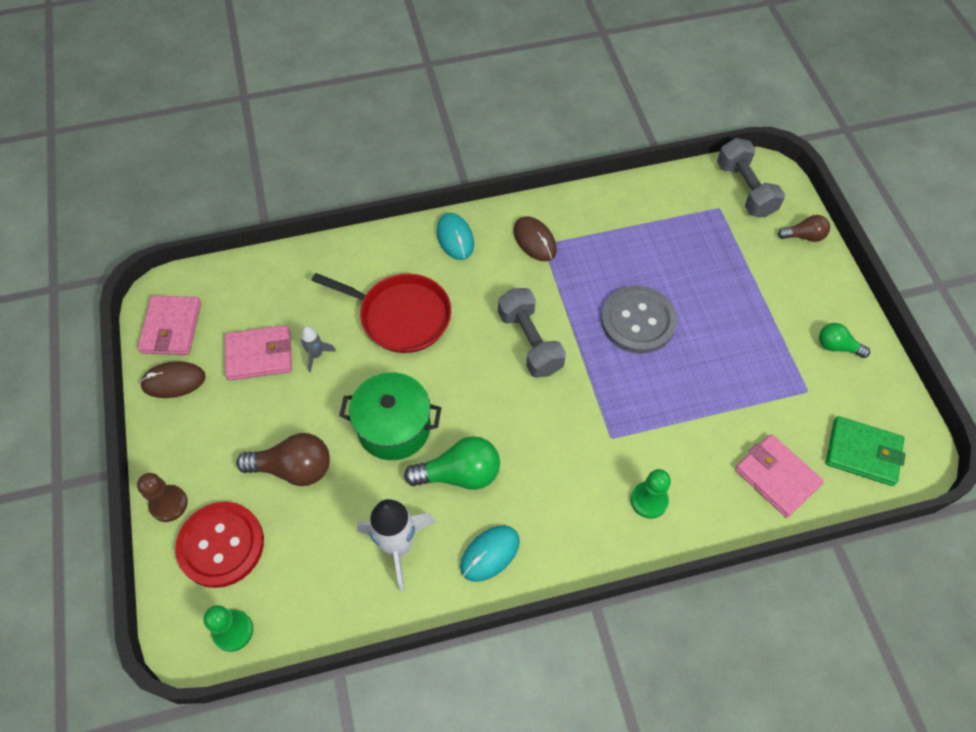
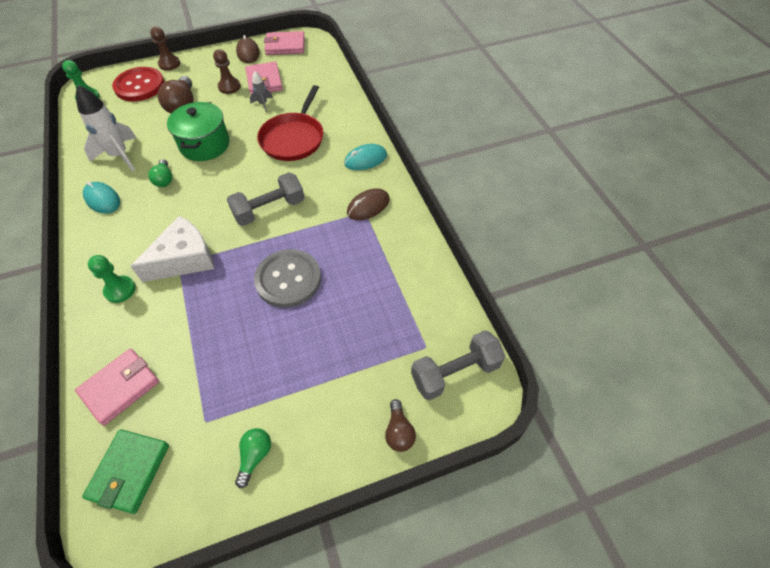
camera: 85 degrees right, 5 degrees down
green light bulb [404,436,500,490] -> green light bulb [148,159,172,187], size x0.59
none -> white cheese [130,216,215,282]
none -> brown pawn [213,49,241,94]

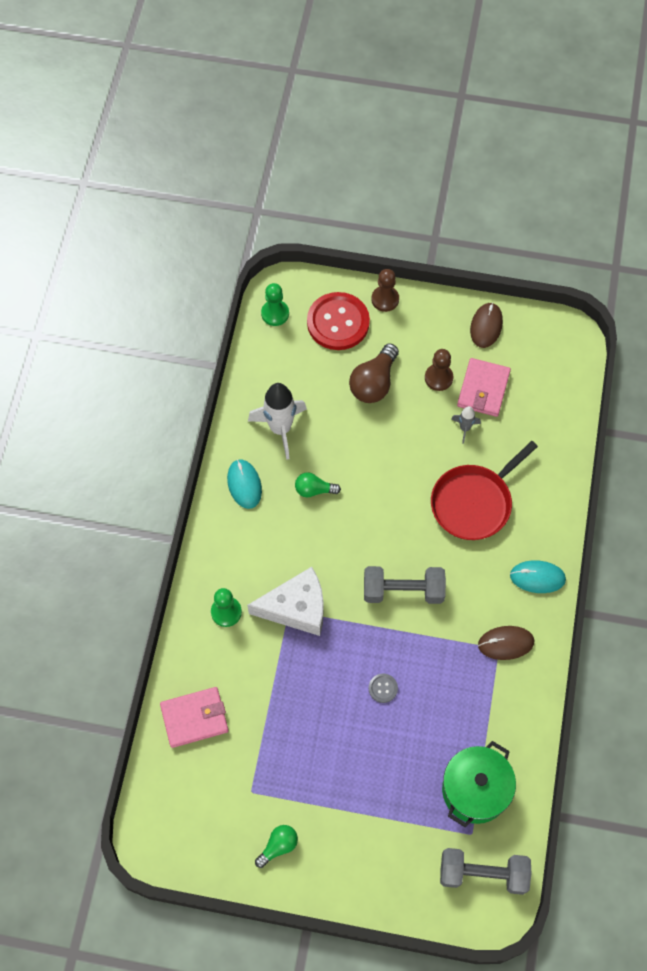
camera: 30 degrees right, 10 degrees up
green wallet [82,429,169,514] -> none
green light bulb [148,159,172,187] -> green light bulb turned 75 degrees clockwise [295,472,341,497]
green pot [167,102,229,161] -> green pot moved to [442,741,516,827]
grey button [254,249,321,308] -> grey button [369,674,398,703], size x0.42
pink wallet [264,31,305,55] -> none
brown light bulb [385,399,416,452] -> none

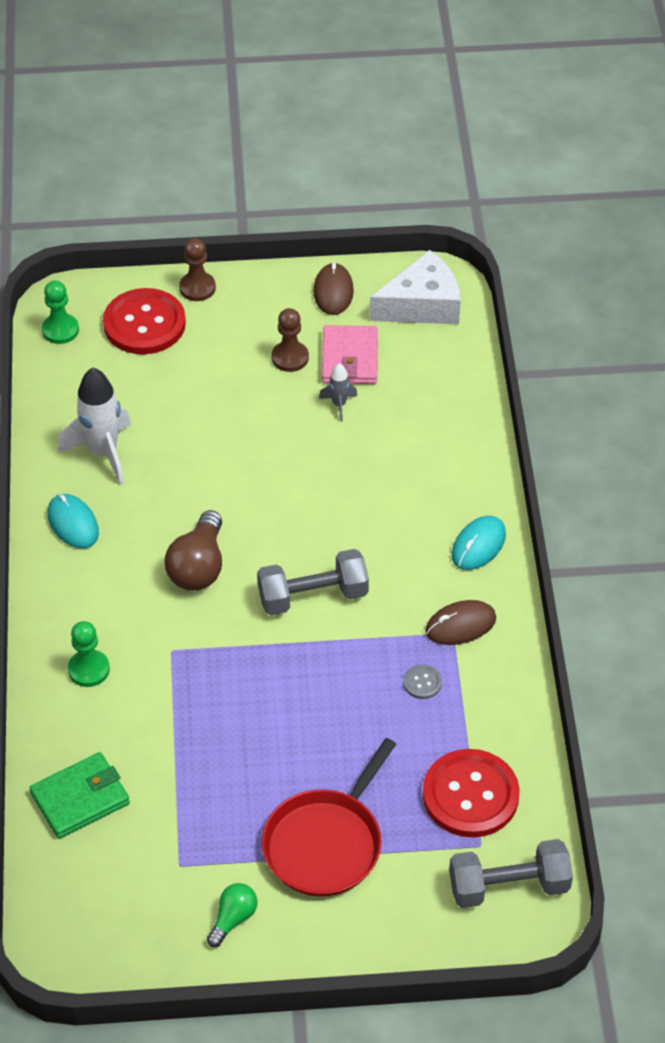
camera: 15 degrees left, 15 degrees down
pink wallet [160,687,229,748] -> green wallet [30,752,130,839]
white cheese [247,567,324,636] -> white cheese moved to [370,250,461,324]
green light bulb [295,472,341,497] -> none
brown light bulb [349,344,399,403] -> brown light bulb moved to [164,510,222,591]
grey button [369,674,398,703] -> grey button moved to [403,664,442,699]
red pan [431,441,538,540] -> red pan moved to [262,738,396,897]
green pot [442,741,516,827] -> red button [423,749,520,838]
turquoise mouse [510,560,566,593] -> turquoise mouse turned 45 degrees counterclockwise [452,516,506,570]

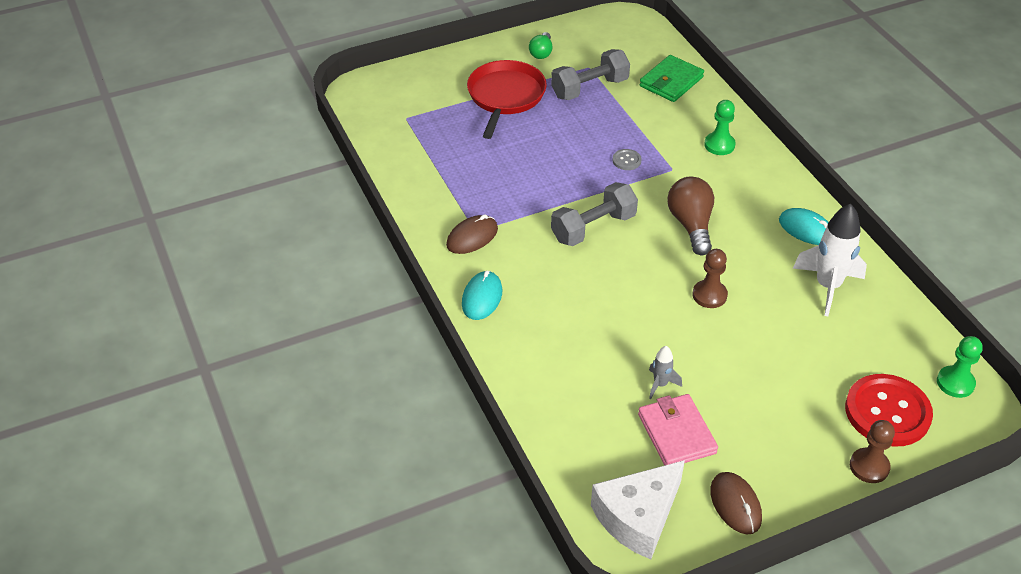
camera: 160 degrees right, 5 degrees down
brown pawn [272,308,309,372] -> brown pawn moved to [693,249,728,308]
grey button [403,664,442,699] -> grey button moved to [612,149,642,170]
red button [423,749,520,838] -> none
grey dumbbell [449,839,573,908] -> grey dumbbell moved to [551,49,630,100]

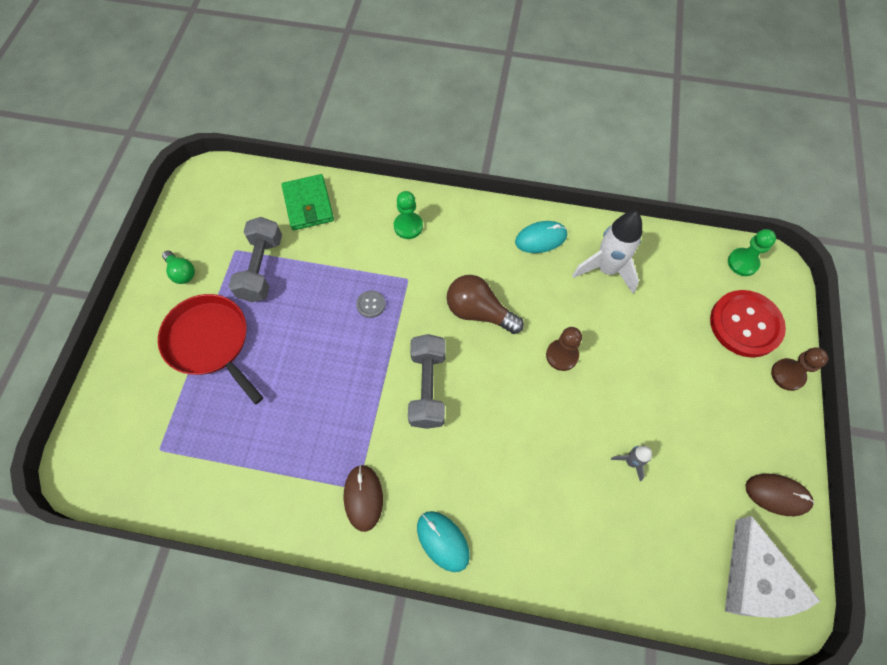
camera: 55 degrees left, 20 degrees up
pink wallet [638,394,718,466] -> none

